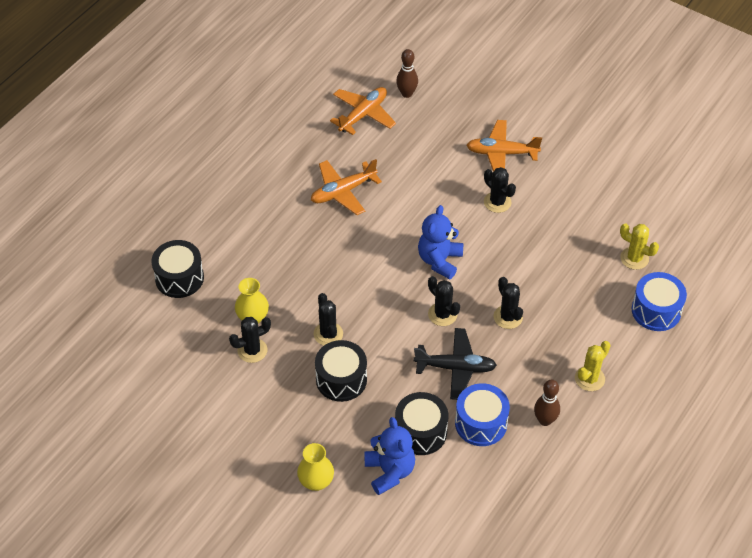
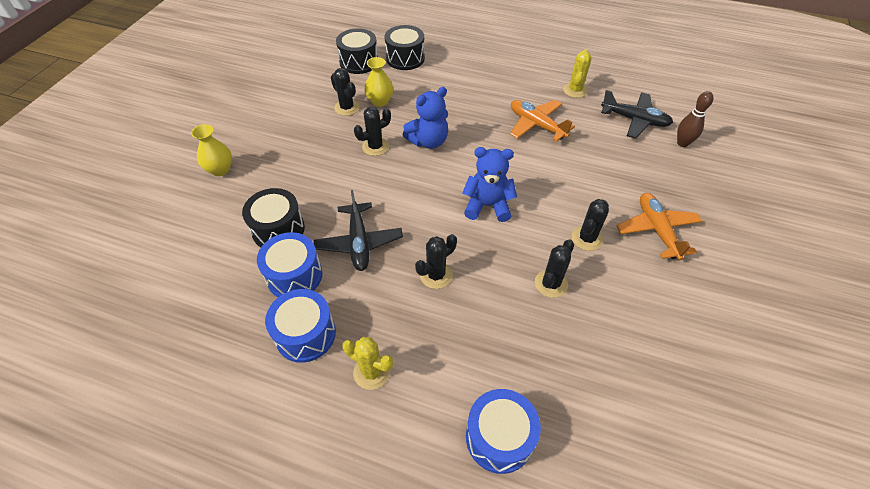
camera: 75 degrees right, 0 degrees up
black drum [315,340,367,402] -> black drum moved to [336,28,378,74]
orange plane [330,87,396,135] -> black plane [601,90,673,139]
blue teddy bear [364,417,415,495] -> blue teddy bear moved to [403,87,448,149]
black cactus [428,276,460,326] -> black cactus moved to [535,240,574,298]
brown bowling pin [534,380,560,426] -> blue drum [265,289,336,363]
yellow cactus [620,223,659,270] -> yellow cactus moved to [563,49,592,98]

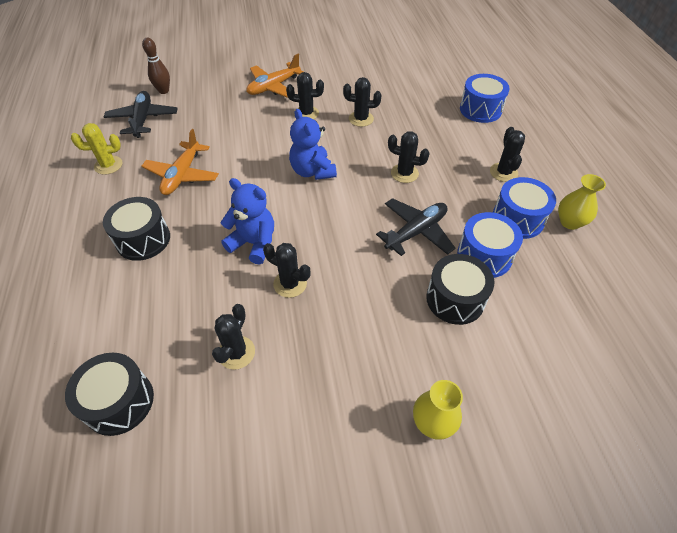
camera: 120 degrees left, 0 degrees up
yellow cactus [342,337,393,390] -> black cactus [490,127,525,182]
yellow vase [364,57,393,107] -> yellow vase moved to [558,174,606,230]
black drum [384,25,425,70] -> black drum moved to [103,197,170,261]

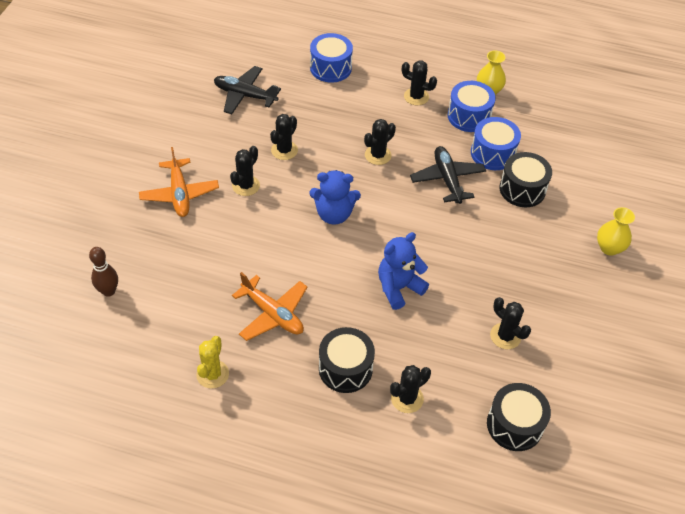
camera: 65 degrees left, 0 degrees up
black plane [104,91,177,138] -> black plane moved to [214,66,281,114]
black cactus [263,243,311,298] -> black cactus moved to [390,365,431,413]

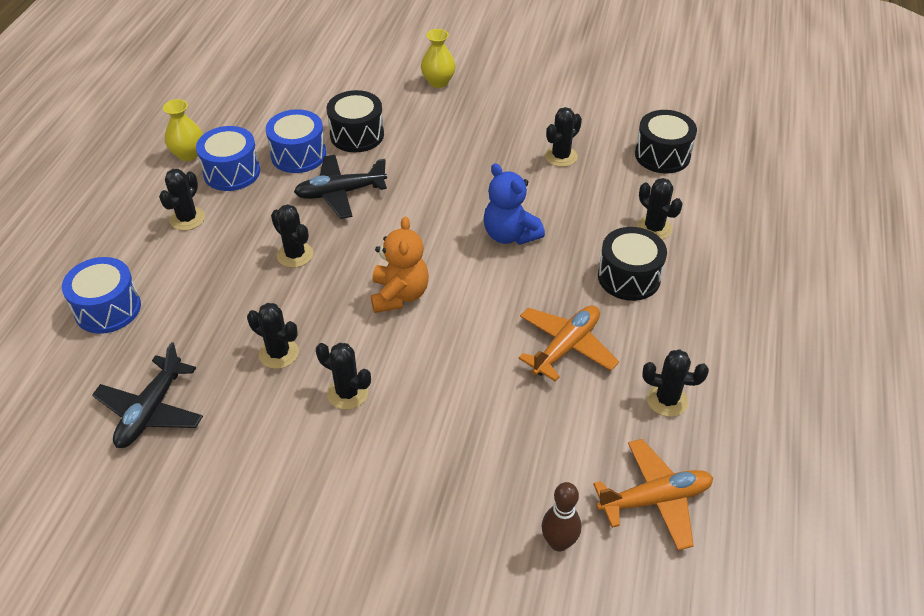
camera: 90 degrees left, 5 degrees down
orange plane [139,147,219,217] -> orange plane moved to [593,439,713,551]
yellow cactus [196,336,229,389] -> black cactus [642,349,709,417]
blue teddy bear [309,170,361,225] -> orange teddy bear [371,216,429,313]

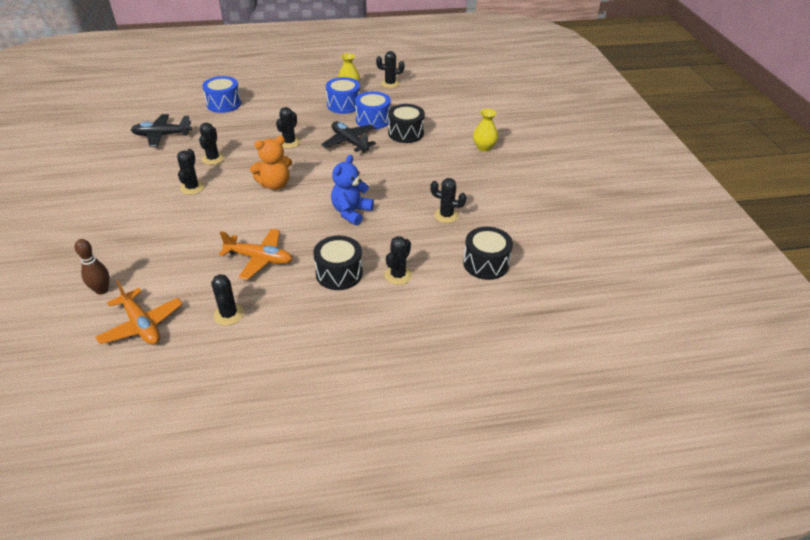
camera: 65 degrees right, 5 degrees down
black cactus [159,169,205,230] -> black cactus moved to [376,51,404,88]

